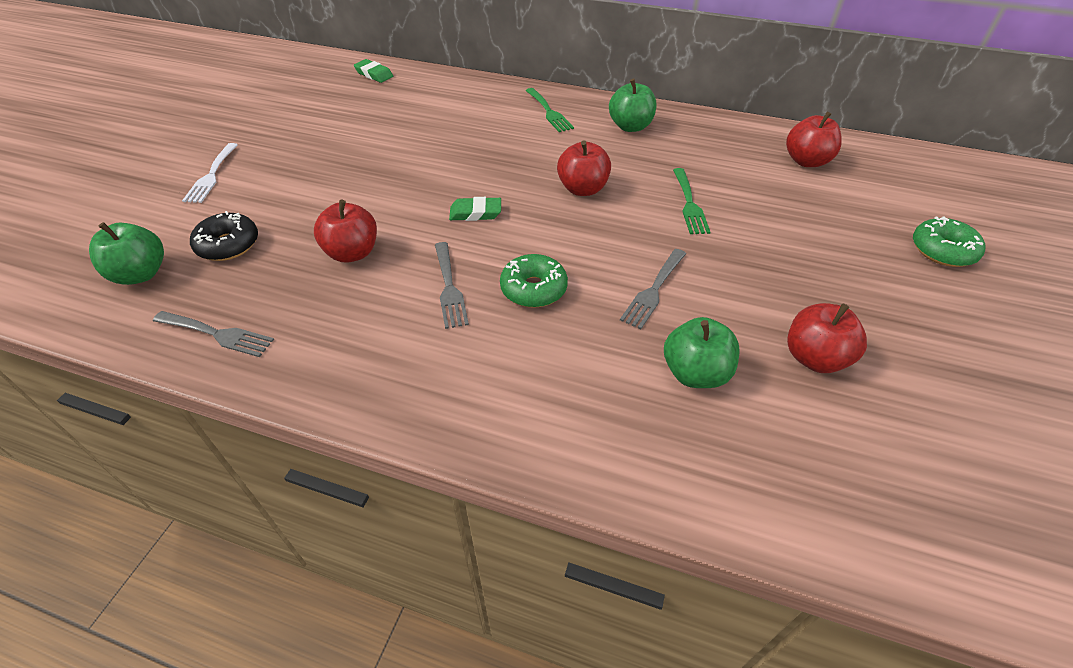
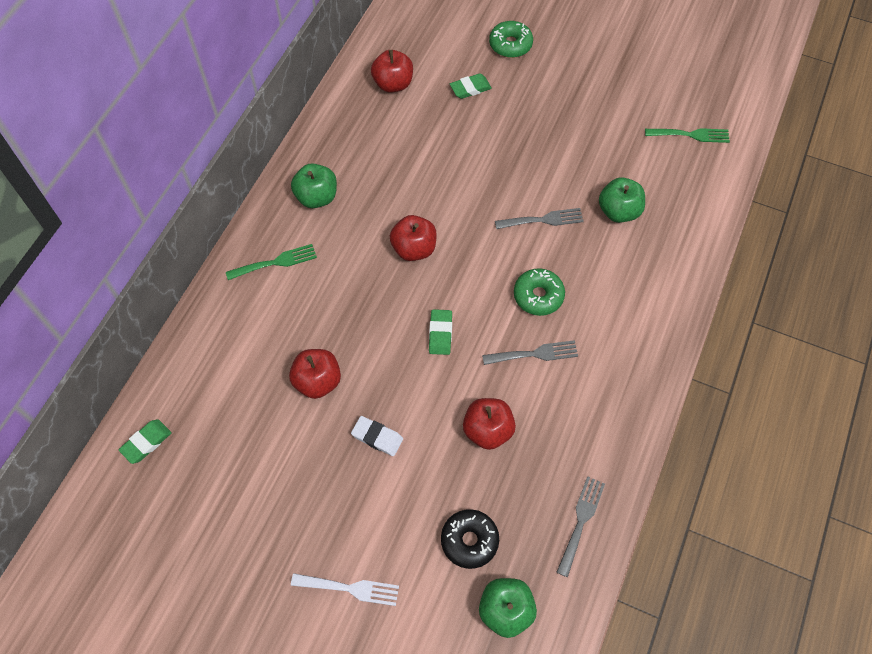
camera: 85 degrees left, 15 degrees up
grey fork [620,249,686,329] -> grey fork turned 45 degrees counterclockwise [495,208,584,229]
green fork [673,168,711,234] -> green fork moved to [645,128,730,143]
red apple [787,303,867,373] -> red apple moved to [289,349,341,399]
none -> white eraser [351,416,403,456]
none -> green eraser [450,74,492,99]

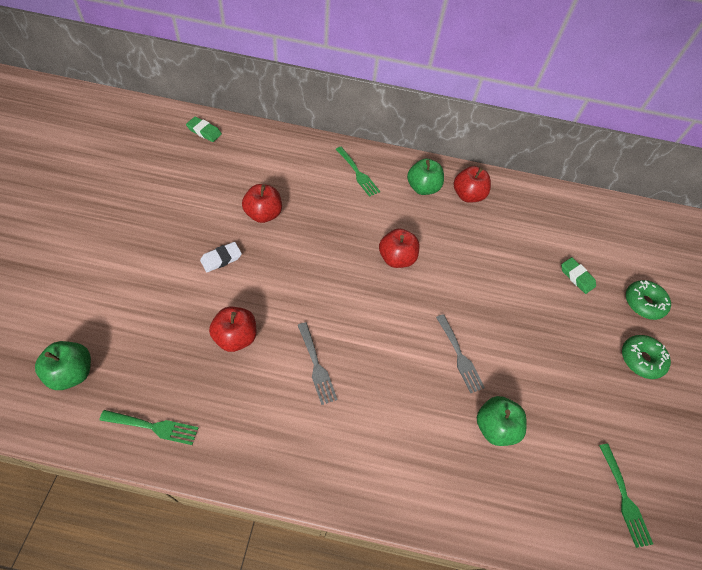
camera: 70 degrees right, 5 degrees down
white fork [291,573,399,606] -> none
white eraser [351,416,403,456] -> white eraser turned 45 degrees clockwise [200,242,242,272]
red apple [371,50,413,93] -> red apple moved to [454,166,491,203]
green eraser [429,309,452,355] -> none
black donut [441,509,499,569] -> none
green donut [514,268,565,316] -> green donut moved to [622,335,671,379]
grey fork [556,476,605,577] -> green fork [99,410,199,445]

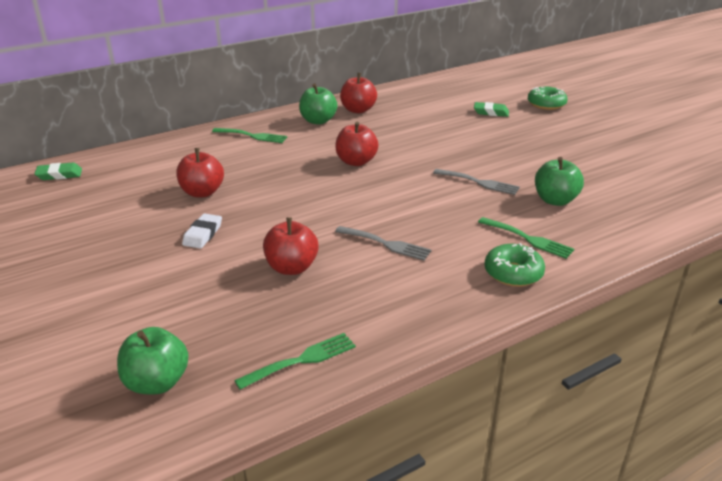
camera: 35 degrees left, 25 degrees down
green fork [599,444,653,548] -> green fork moved to [478,217,574,259]
green donut [622,335,671,379] -> green donut moved to [485,243,545,287]

